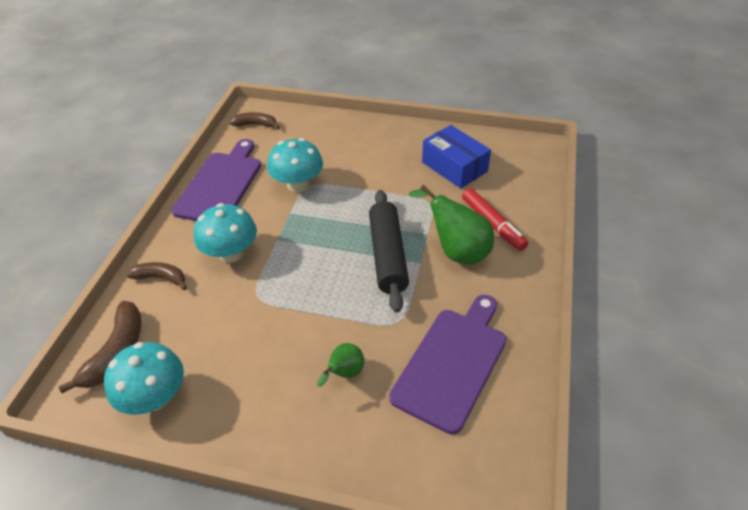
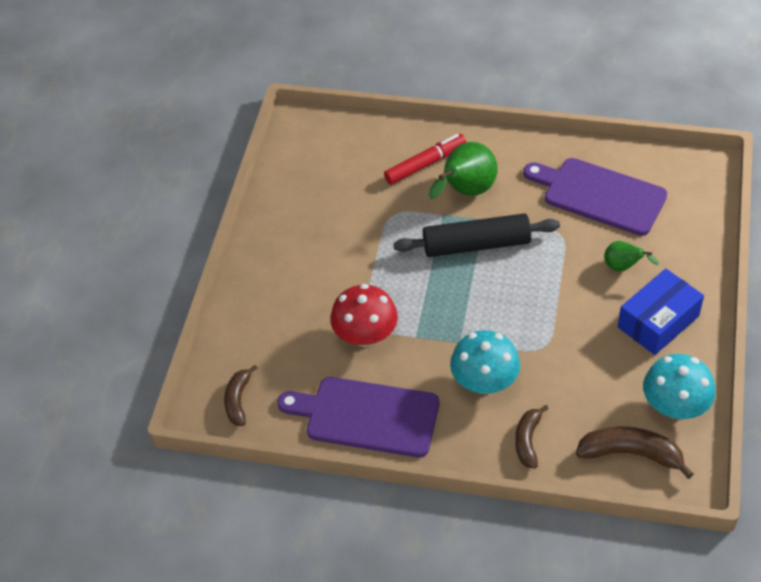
camera: 90 degrees left, 5 degrees up
turquoise mushroom [267,138,323,192] -> red mushroom [330,284,398,347]
blue box [422,125,491,188] -> blue box moved to [618,269,704,355]

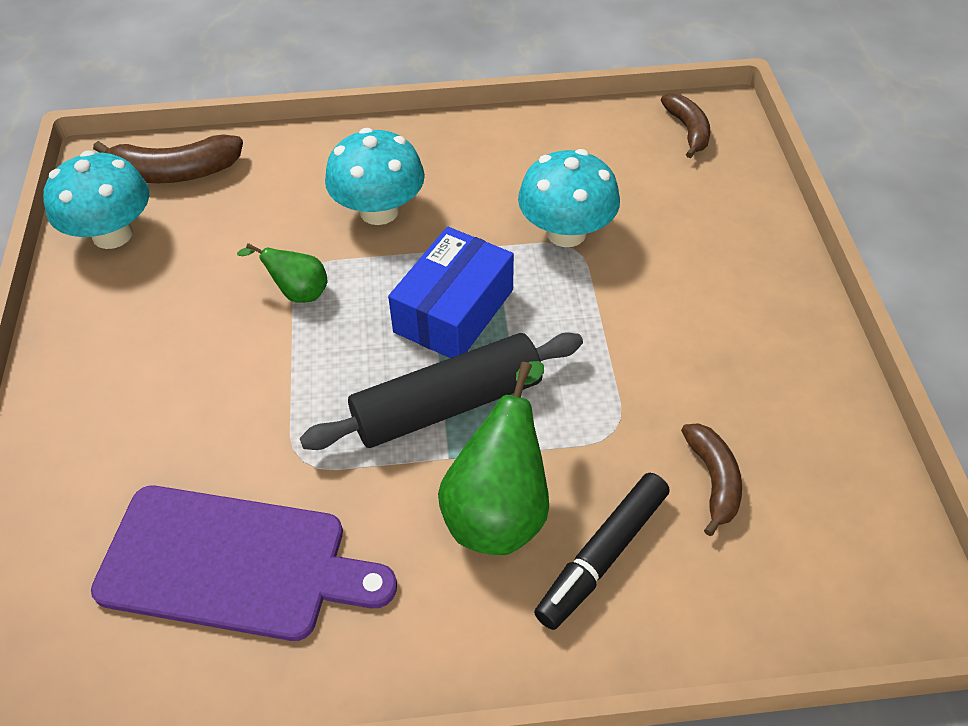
camera: 160 degrees right, 0 degrees up
purple cutting board [277,377,439,457] -> none
red mushroom [330,284,398,347] -> turquoise mushroom [518,149,620,247]
red marker [384,134,466,185] -> black marker [534,473,669,630]
brown banana [515,405,549,469] -> brown banana moved to [681,423,742,536]
green pear [604,241,659,272] -> green pear moved to [237,243,328,303]
blue box [618,269,704,355] -> blue box moved to [388,227,514,358]

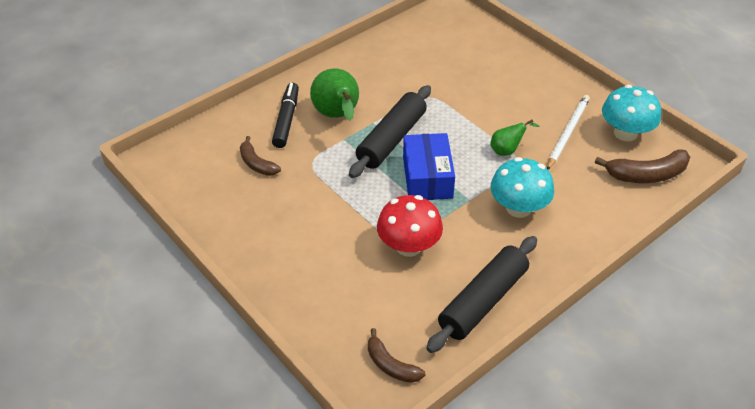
camera: 145 degrees right, 5 degrees down
purple cutting board [91,486,397,641] -> none
brown banana [93,134,243,183] -> brown banana turned 150 degrees counterclockwise [595,149,690,183]
turquoise mushroom [518,149,620,247] -> red mushroom [377,195,443,257]
none -> black rolling pin [426,236,537,353]
none -> white pencil [547,95,590,170]

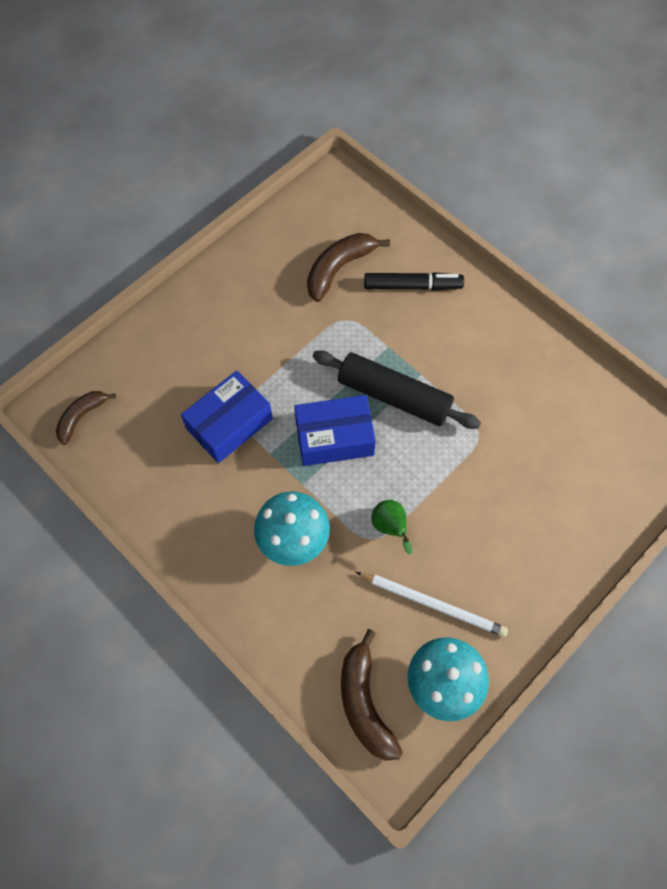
camera: 85 degrees right, 20 degrees up
brown banana [240,136,281,176] -> brown banana [307,233,390,302], size x1.54
green pear [310,69,359,120] -> none
red mushroom [377,195,443,257] -> blue box [181,370,273,463]
black rolling pin [426,236,537,353] -> none

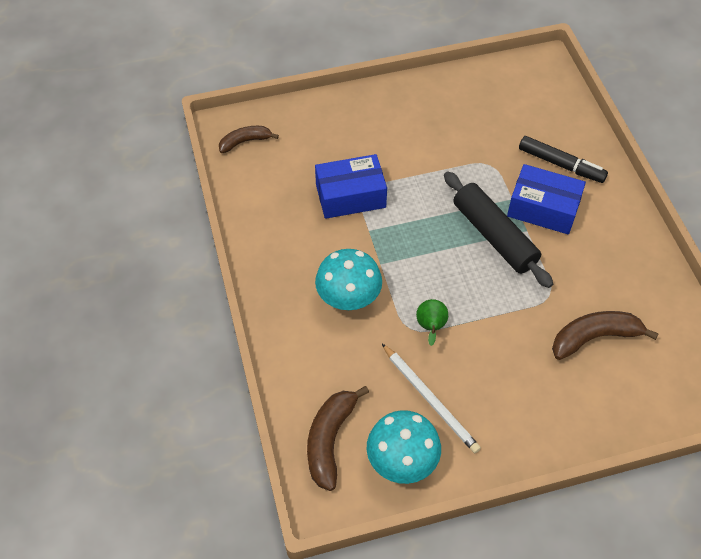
camera: 30 degrees right, 10 degrees down
blue box [294,395,376,466] -> blue box moved to [507,164,586,235]
brown banana [307,233,390,302] -> brown banana moved to [552,311,659,360]

